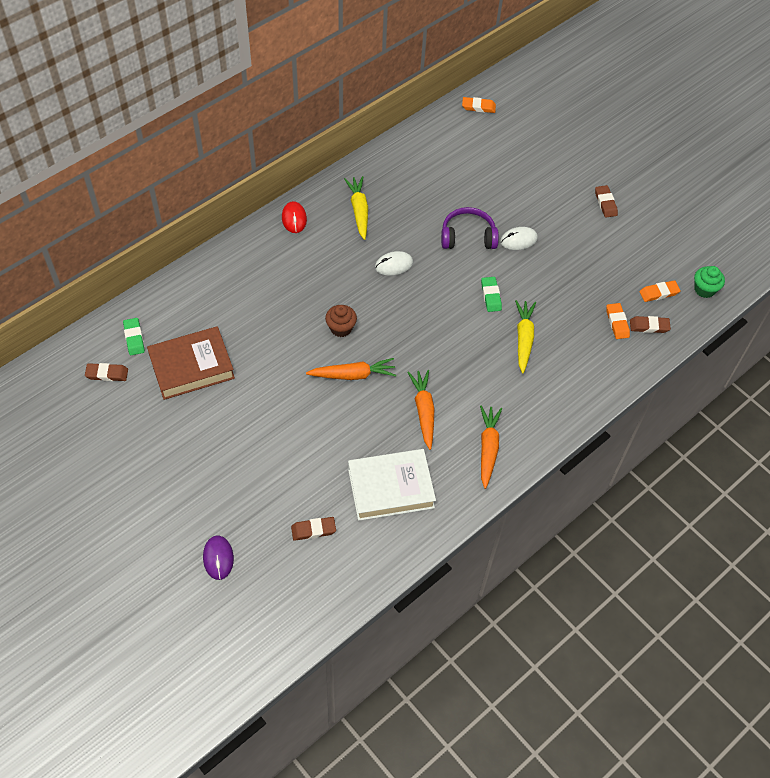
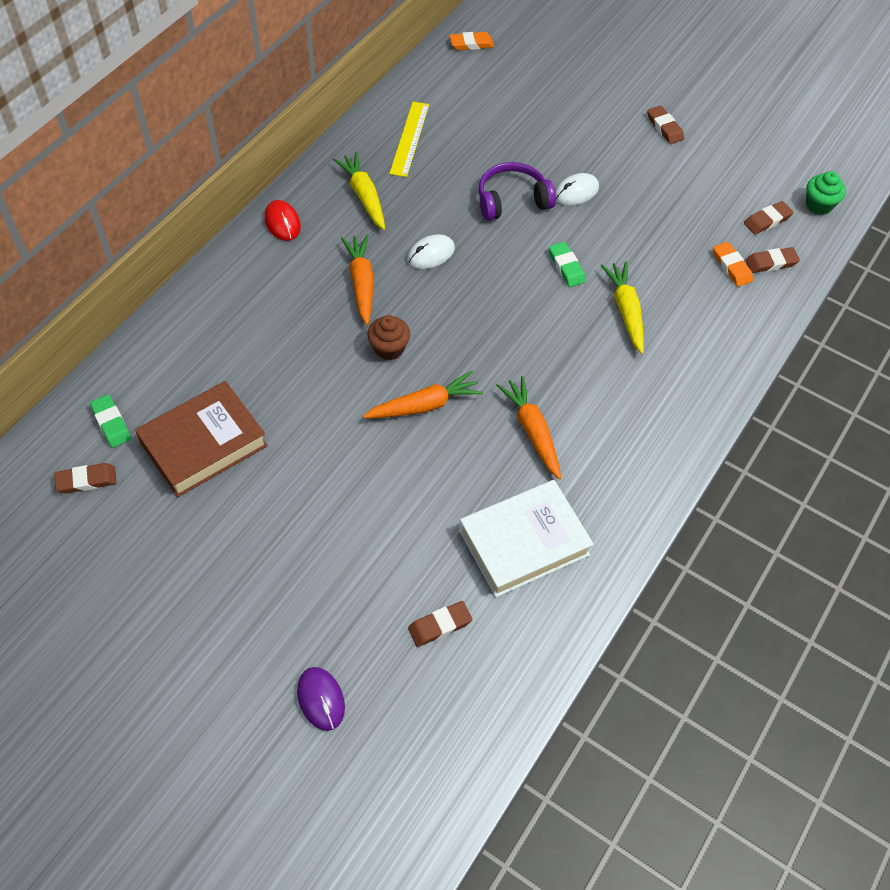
camera: 15 degrees left, 0 degrees up
orange carrot [480,406,502,489] -> orange carrot moved to [341,235,374,325]
orange eraser [640,280,680,302] -> brown eraser [744,201,794,235]
none -> yellow ruler [389,102,429,177]

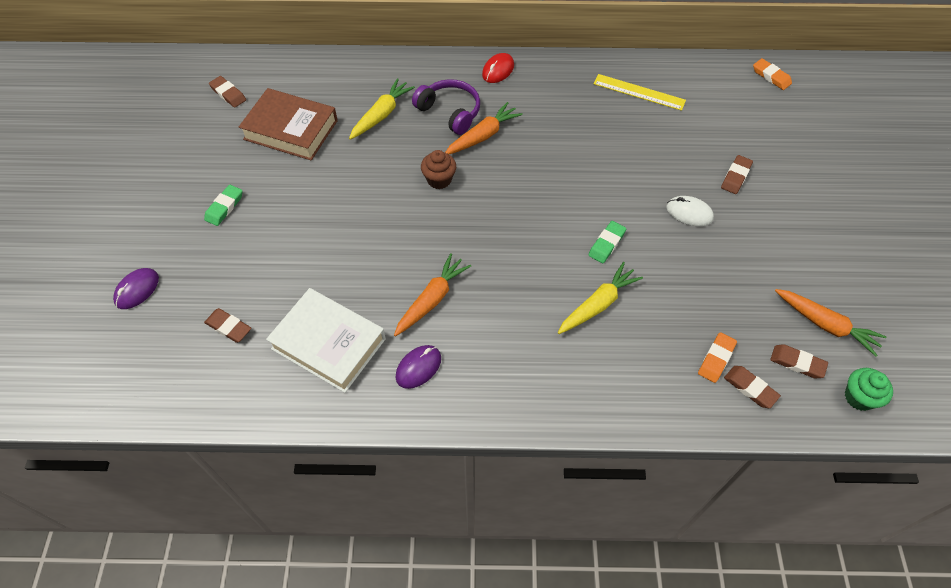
camera: 60 degrees right, 0 degrees up
green eraser [90,394,131,448] -> green eraser moved to [204,185,243,226]
yellow carrot [333,152,385,230] -> yellow carrot moved to [349,78,415,140]
orange carrot [363,371,483,418] -> orange carrot moved to [775,289,886,357]
yellow ruler [389,102,429,177] -> yellow ruler turned 45 degrees clockwise [594,74,686,111]
white mouse [407,234,455,269] -> none
purple headphones [478,162,556,221] -> purple headphones moved to [412,79,480,135]
brown eraser [647,105,684,144] -> brown eraser moved to [721,155,753,194]
none -> purple mouse [395,345,441,389]

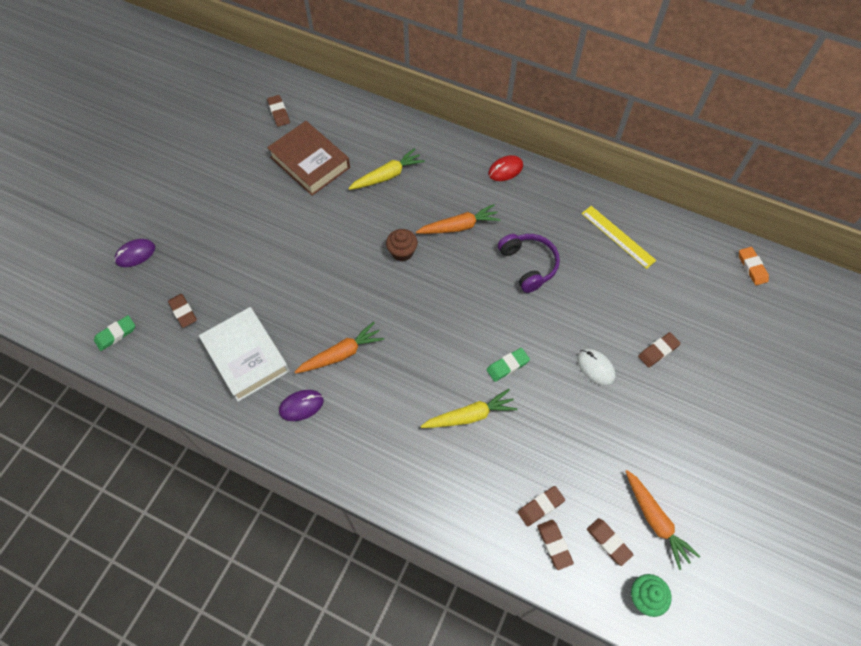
camera: 25 degrees right, 5 degrees up
green eraser [204,185,243,226] -> green eraser moved to [94,315,135,351]
purple headphones [412,79,480,135] -> purple headphones moved to [498,234,560,293]
orange eraser [698,332,737,383] -> brown eraser [518,486,565,526]

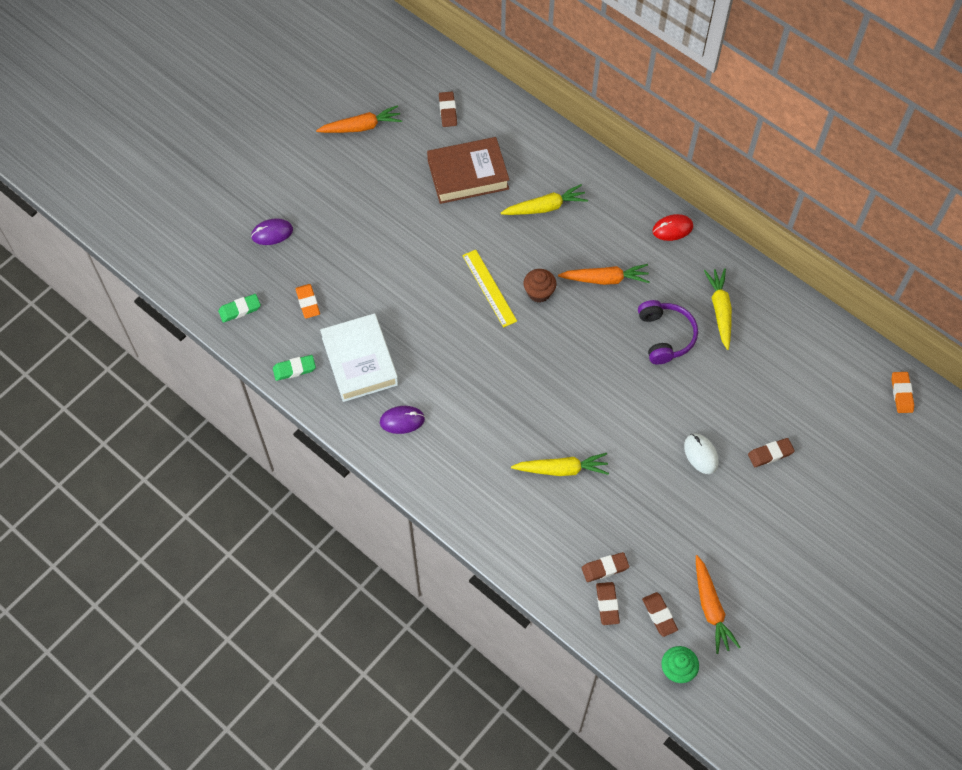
camera: 15 degrees right, 0 degrees up
brown eraser [168,294,197,328] -> orange eraser [295,284,320,318]
brown book [267,121,350,196] -> brown book turned 75 degrees counterclockwise [427,137,509,204]
orange carrot [295,322,384,374] -> orange carrot moved to [316,105,402,133]
green eraser [486,348,530,382] -> green eraser moved to [273,355,316,381]
yellow ruler [581,206,656,269] -> yellow ruler moved to [462,250,517,327]
none -> yellow carrot [704,268,732,350]

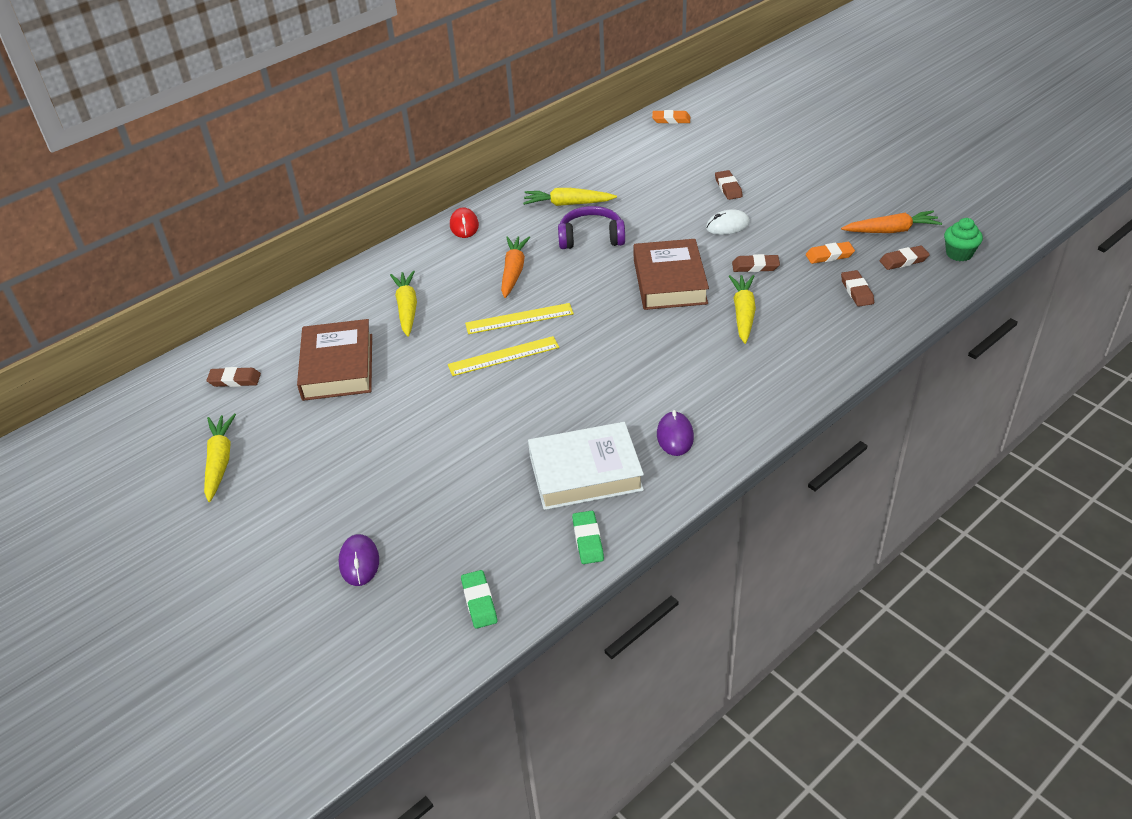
camera: 80 degrees left, 20 degrees down
orange eraser [295,284,320,318] -> orange eraser moved to [806,242,855,264]
orange carrot [316,105,402,133] -> yellow carrot [204,414,236,502]
brown cupcake [523,269,556,303] -> yellow ruler [465,303,574,334]
brown eraser [596,582,620,625] -> brown eraser moved to [732,254,780,272]
none -> brown book [633,239,709,310]

